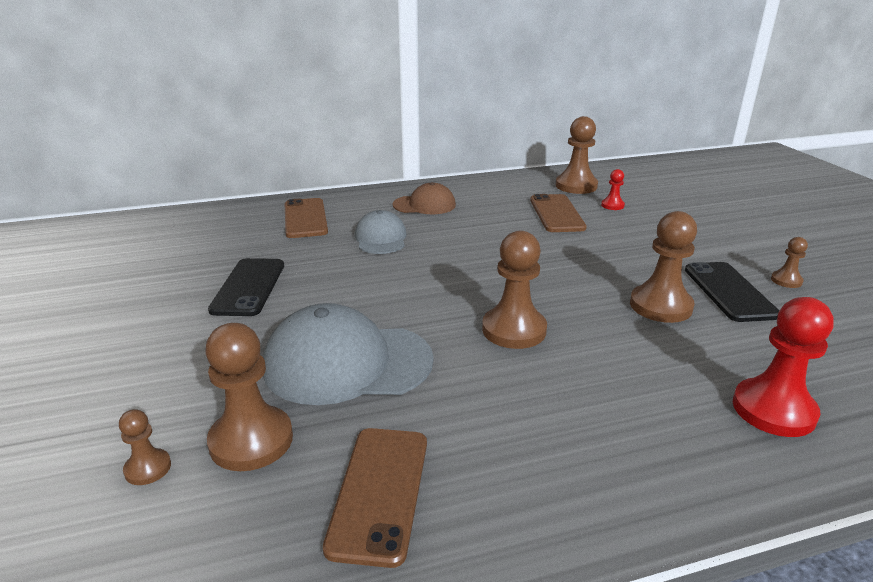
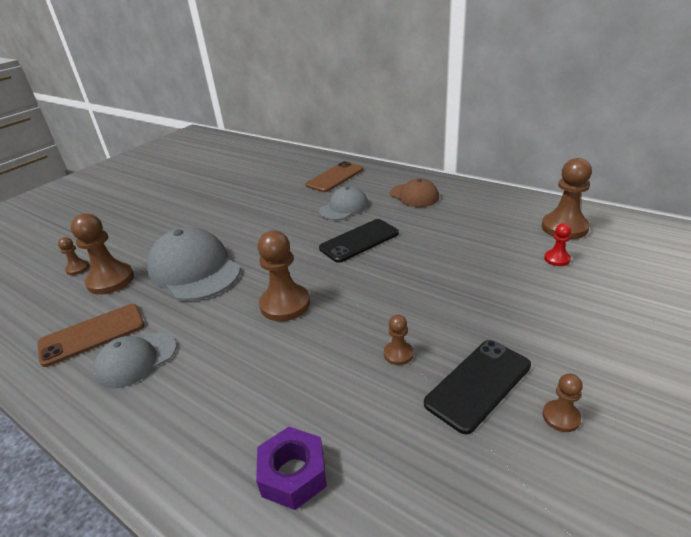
camera: 55 degrees right, 5 degrees up
black phone [208,258,284,316] -> black phone moved to [319,219,399,263]
brown phone [530,194,587,232] -> none
brown pawn [630,211,697,323] -> brown pawn [384,315,413,365], size x0.51
red pawn [733,297,834,437] -> purple nut [256,427,327,510]
none -> grey cap [94,333,176,388]

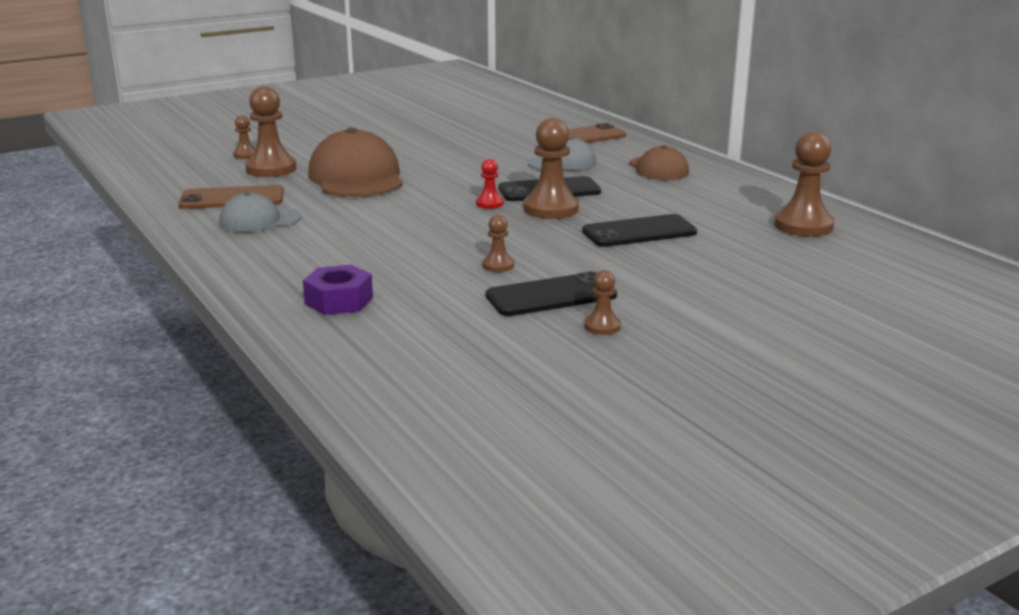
camera: 20 degrees right, 10 degrees down
grey cap [146,227,241,301] -> brown cap [308,128,403,197]
brown pawn [258,230,310,321] -> brown pawn moved to [524,118,579,219]
red pawn [544,223,571,266] -> red pawn moved to [476,159,504,209]
none -> black phone [582,214,697,247]

